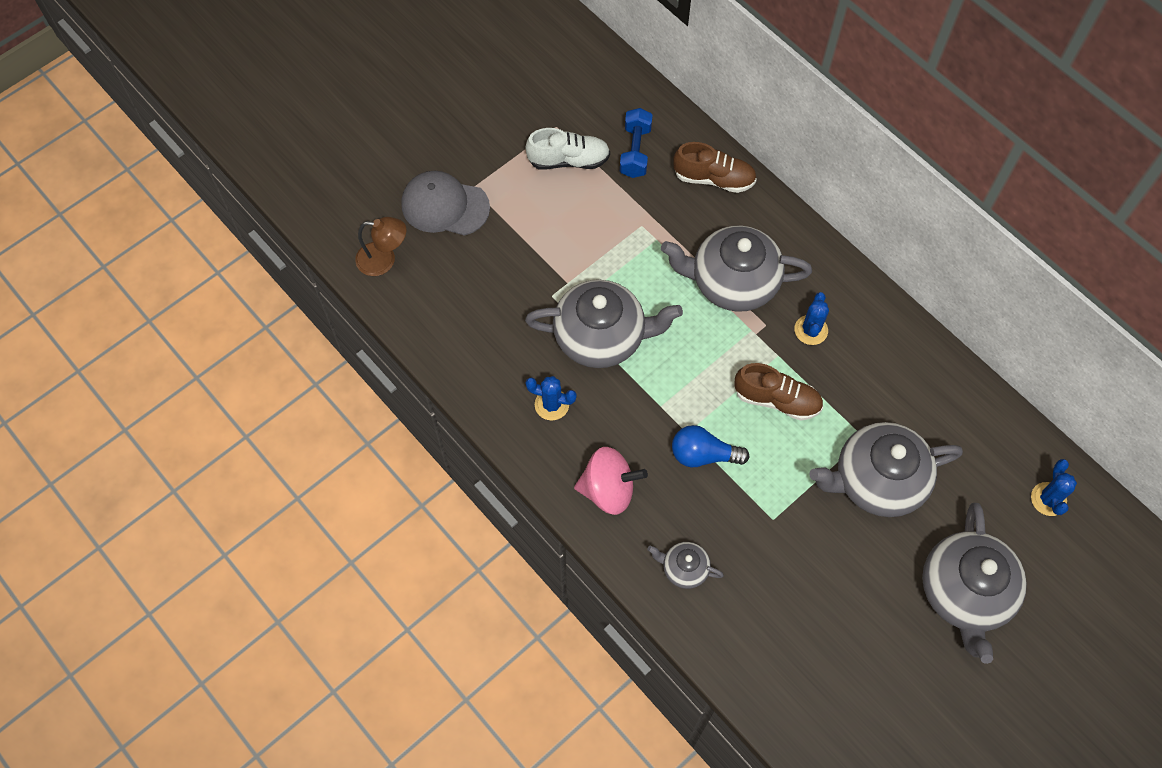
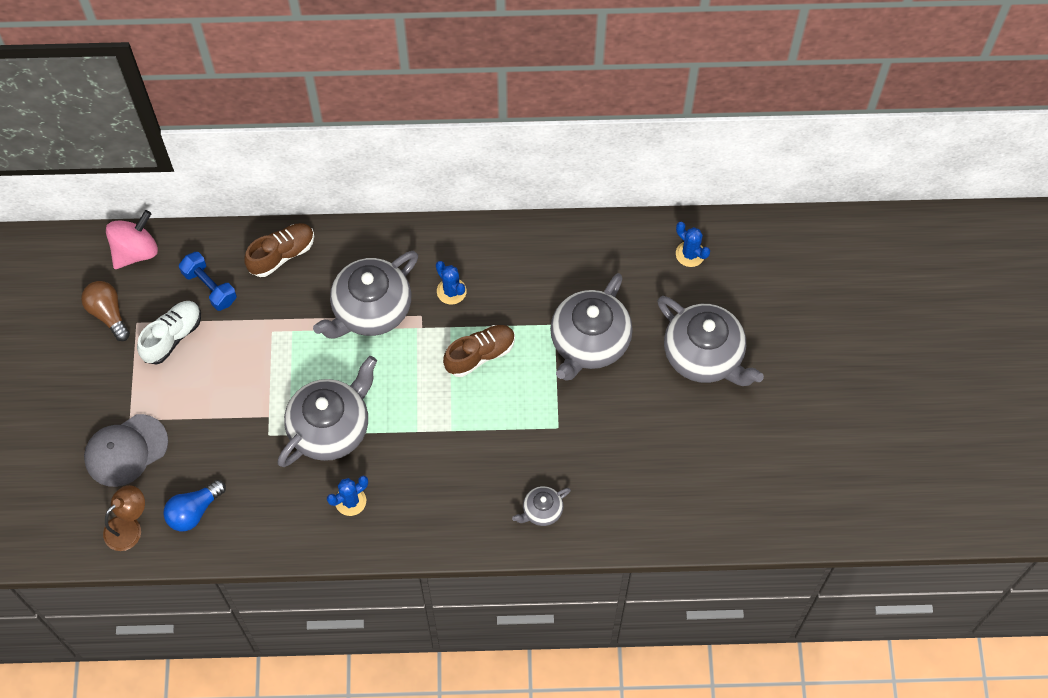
camera: 50 degrees left, 0 degrees up
pink spinning top [574,447,648,515] -> pink spinning top moved to [106,210,158,269]
blue light bulb [672,425,750,467] -> blue light bulb moved to [164,480,226,531]
none -> brown light bulb [81,281,130,341]

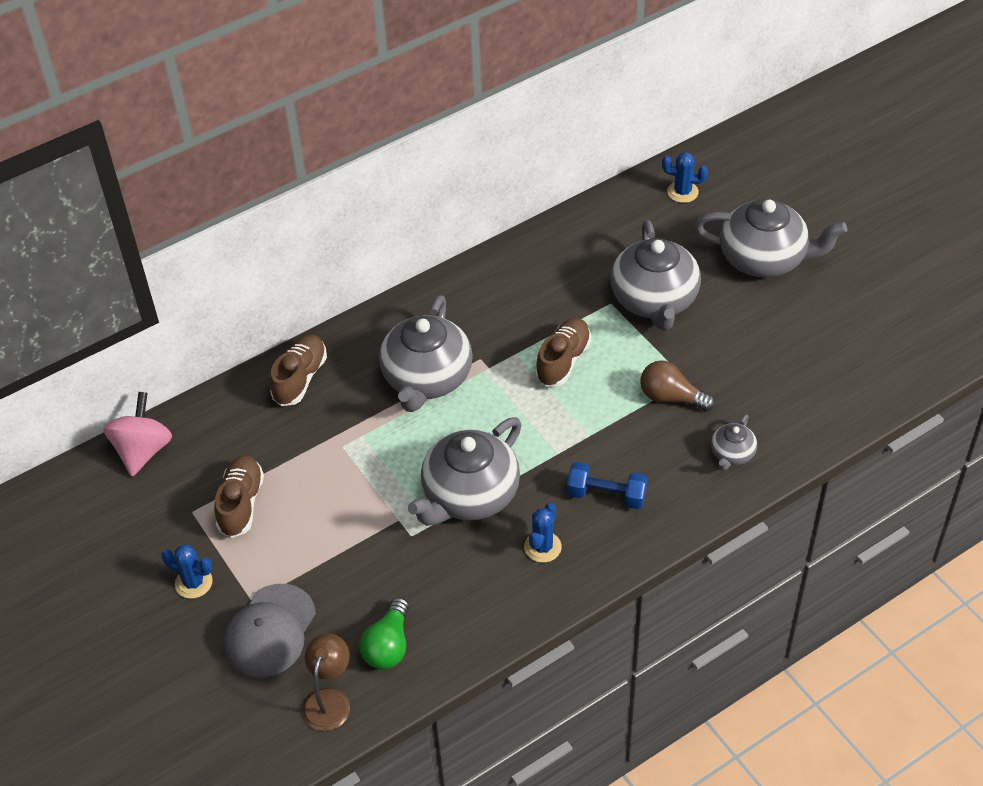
camera: 30 degrees left, 15 degrees down
brown light bulb [81,281,130,341] -> brown light bulb moved to [640,360,715,412]
white shoe [137,301,201,364] -> brown shoe [214,455,264,538]
blue light bulb [164,480,226,531] -> green light bulb [360,597,409,669]
blue dumbbell [179,252,237,311] -> blue dumbbell moved to [567,462,648,509]
grey teapot [277,356,377,467] -> grey teapot turned 150 degrees counterclockwise [408,417,521,526]
blue cactus [436,261,467,305] -> blue cactus moved to [161,545,213,599]

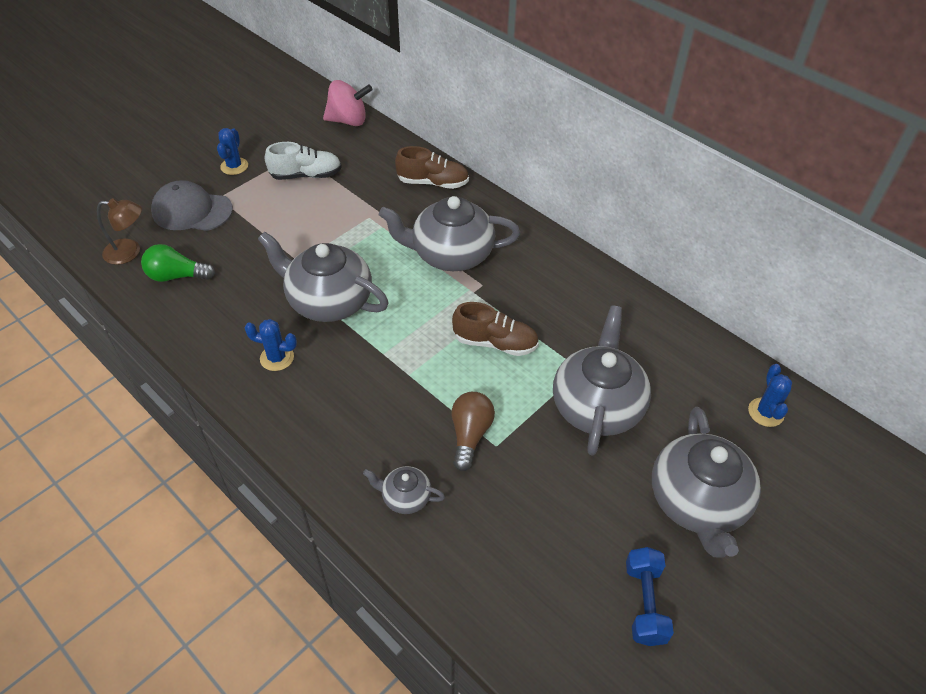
camera: 75 degrees right, 0 degrees up
brown shoe [214,455,264,538] -> white shoe [265,142,342,180]
blue dumbbell [567,462,648,509] -> blue dumbbell moved to [626,547,674,646]
grey teapot [610,220,701,331] -> grey teapot turned 120 degrees clockwise [553,305,651,456]

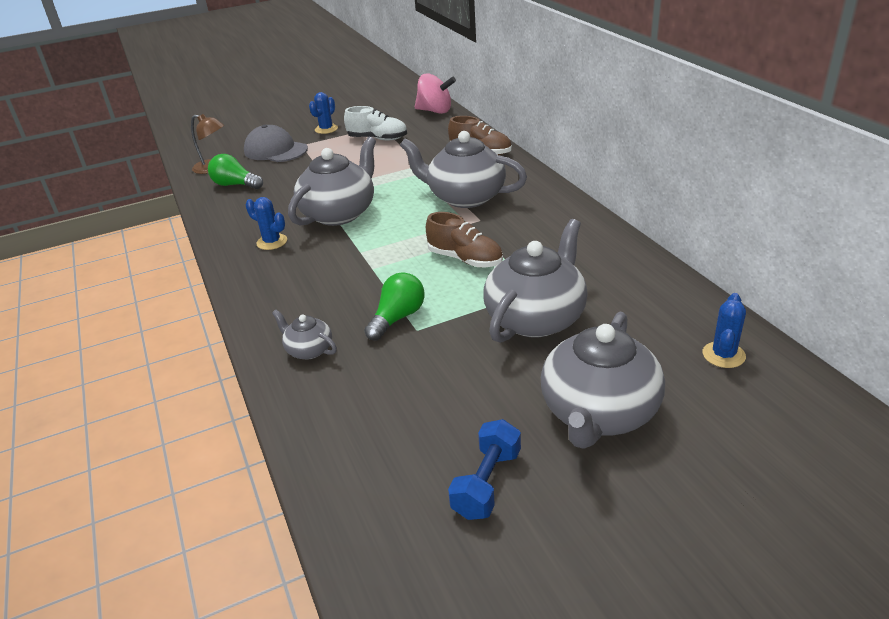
camera: 25 degrees right, 15 degrees down
grey teapot [258,231,389,322] -> grey teapot turned 75 degrees clockwise [288,137,376,226]
brown light bulb [451,392,495,471] -> green light bulb [364,272,425,341]

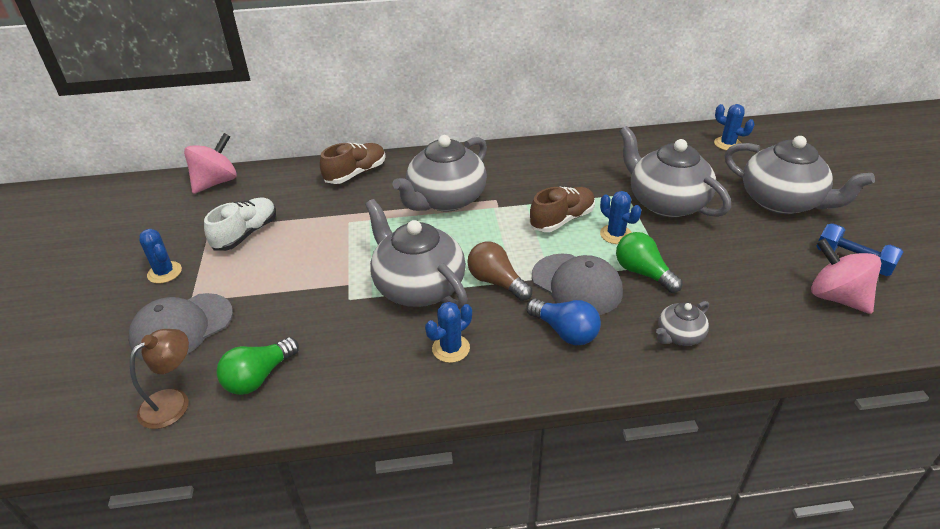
camera: 75 degrees left, 5 degrees up
none -> brown light bulb [467,241,532,301]
none -> blue light bulb [527,298,601,345]
none -> grey cap [532,253,623,315]
none -> blue cactus [600,191,641,244]
none -> pink spinning top [811,238,881,314]

